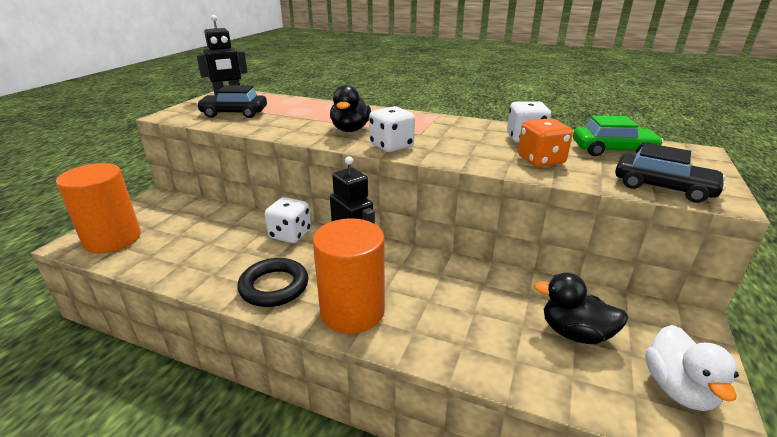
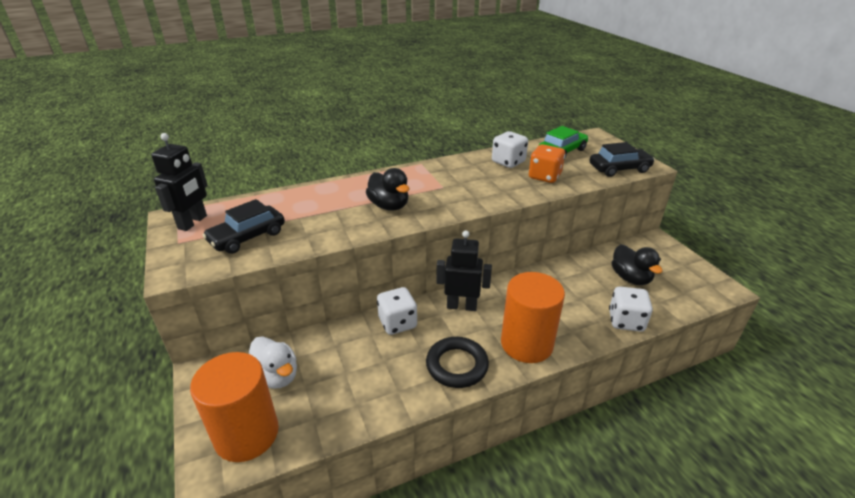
camera: 45 degrees left, 5 degrees up
white dice [369,106,415,152] -> white dice moved to [609,287,653,332]
black duck [534,272,628,344] -> black duck turned 90 degrees counterclockwise [612,244,663,285]
white duck [645,325,739,411] -> white duck moved to [249,336,297,389]

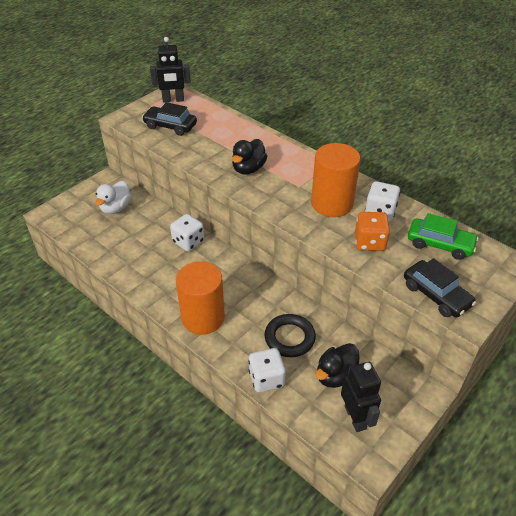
camera: 65 degrees right, 10 degrees up
orange cylinder [190,352,279,462] -> orange cylinder moved to [311,143,360,217]
black ring [426,337,489,388] -> black ring moved to [264,314,316,357]
black robot [436,230,492,311] -> black robot moved to [341,362,381,432]

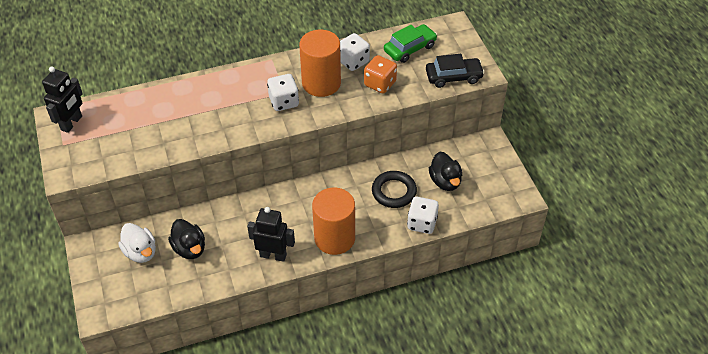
camera: 60 degrees left, 5 degrees up
black car [142,102,197,136] -> none
white dice [170,214,204,251] -> white dice moved to [267,74,299,111]
black duck [232,139,267,175] -> black duck moved to [168,219,205,259]
black robot [341,362,381,432] -> black robot moved to [247,207,295,262]

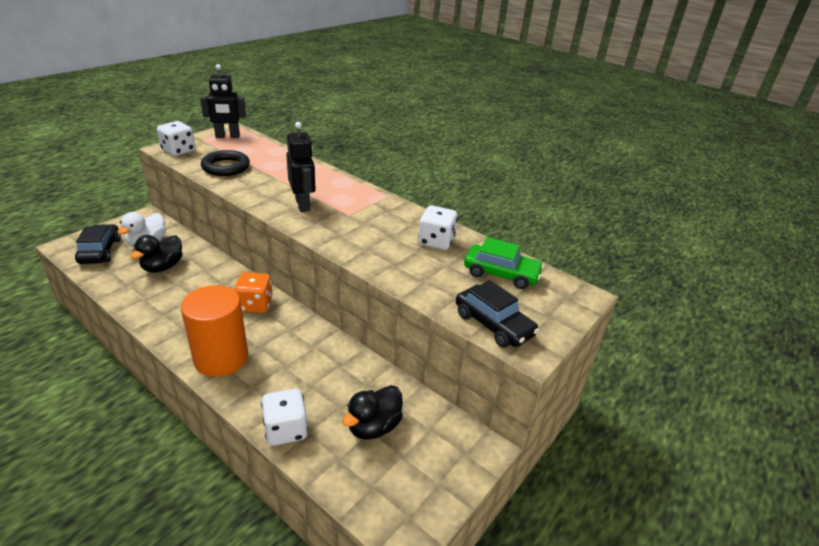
camera: 55 degrees right, 15 degrees down
black robot [247,207,295,262] -> black robot moved to [286,122,316,212]
white dice [267,74,299,111] -> white dice moved to [157,121,195,156]
orange cylinder [299,30,341,97] -> none
orange dice [364,55,397,94] -> orange dice moved to [234,272,273,313]
black ring [372,171,417,208] -> black ring moved to [201,150,250,176]
none -> black car [75,224,121,264]

